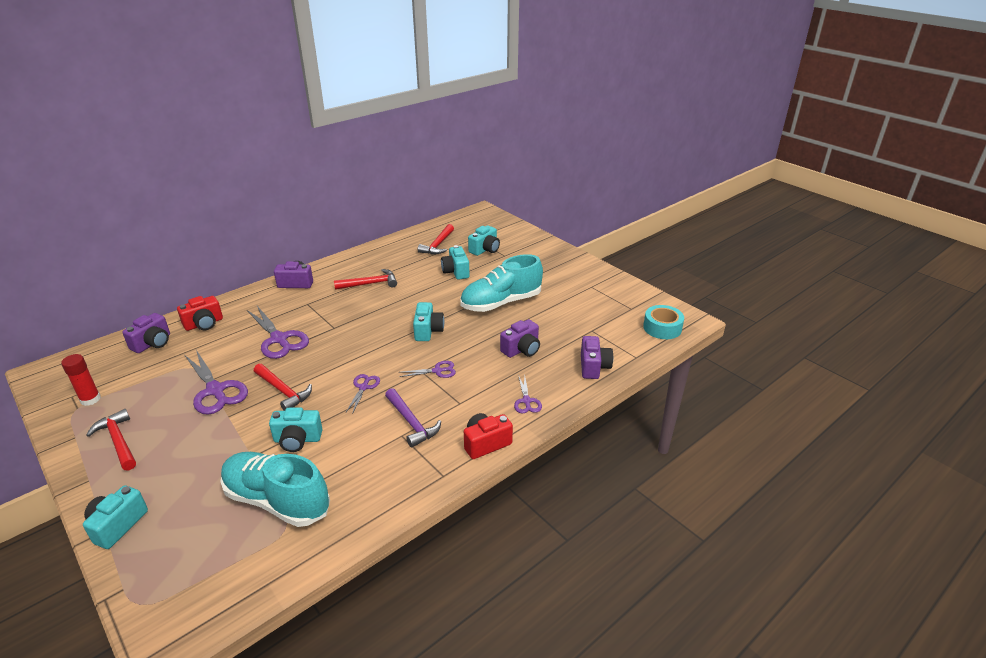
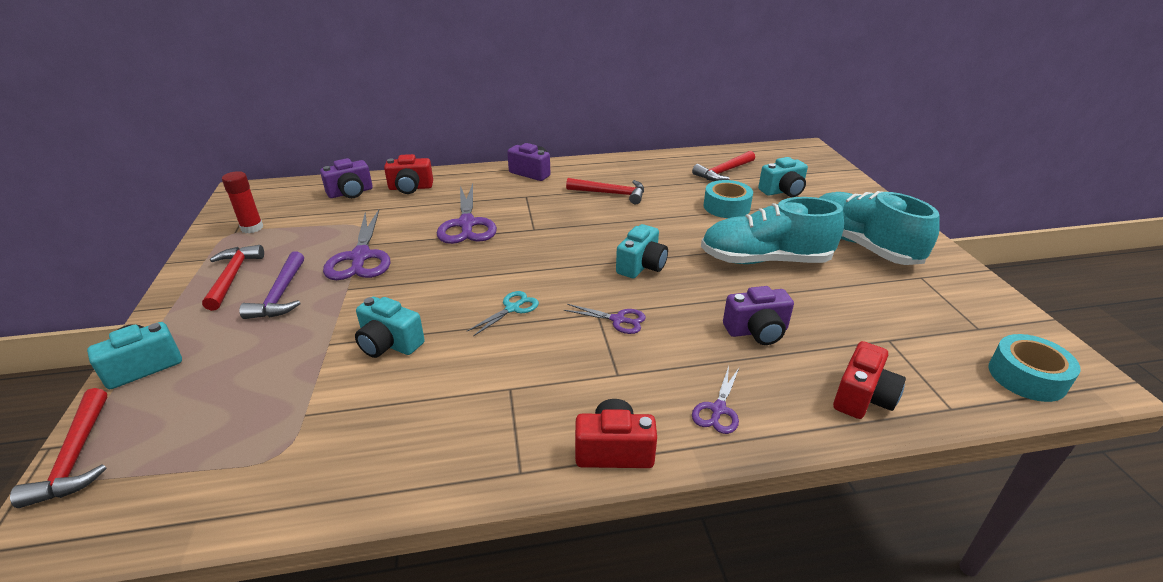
camera: 30 degrees right, 0 degrees up
turquoise shoe [220,452,330,527] -> turquoise shoe moved to [819,191,940,265]
red hammer [254,364,312,411] -> red hammer moved to [10,388,108,508]
purple scissors [346,374,380,414] -> turquoise scissors [467,291,539,336]
purple hammer [385,388,441,448] -> purple hammer moved to [239,251,304,319]
turquoise camera [441,245,470,280] -> turquoise tape [703,180,753,218]
purple camera [581,336,613,379] -> red camera [833,341,906,419]

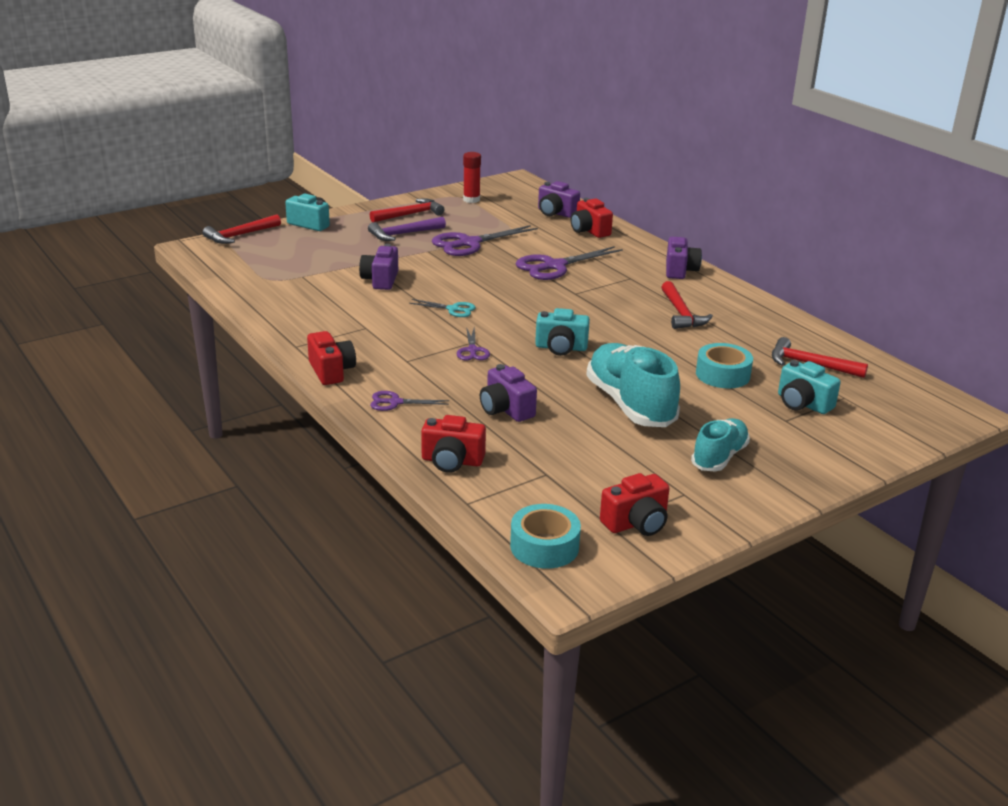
camera: 65 degrees right, 5 degrees down
turquoise camera [355,297,425,358] -> purple camera [359,244,398,290]
turquoise shoe [819,191,940,265] -> turquoise shoe [691,418,750,472], size x0.61
none -> red camera [600,473,670,536]

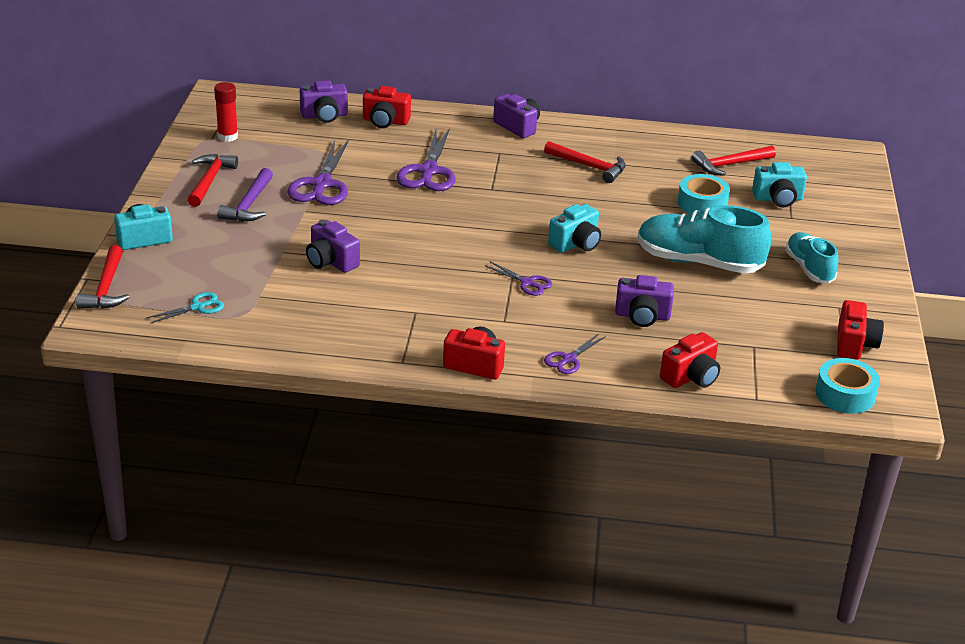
camera: 50 degrees left, 5 degrees up
turquoise scissors [409,299,476,317] -> turquoise scissors moved to [146,292,224,324]

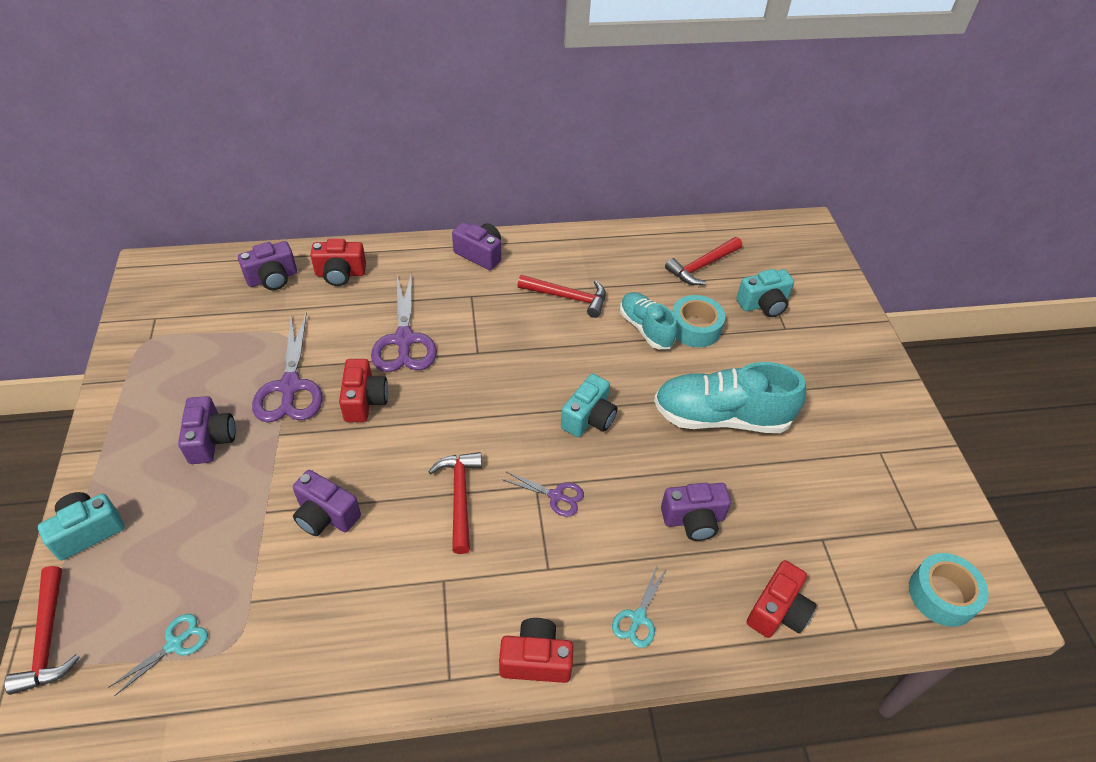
camera: 15 degrees left, 15 degrees up
red hammer [187,154,238,207] -> red hammer moved to [428,452,482,554]
red glue stick [214,82,238,142] -> none
purple hammer [217,168,273,222] -> purple camera [178,396,235,464]
purple scissors [544,333,606,374] -> turquoise scissors [612,566,667,648]
turquoise shoe [785,232,838,284] -> turquoise shoe moved to [620,292,677,349]
red camera [837,300,884,359] -> red camera moved to [339,359,388,422]

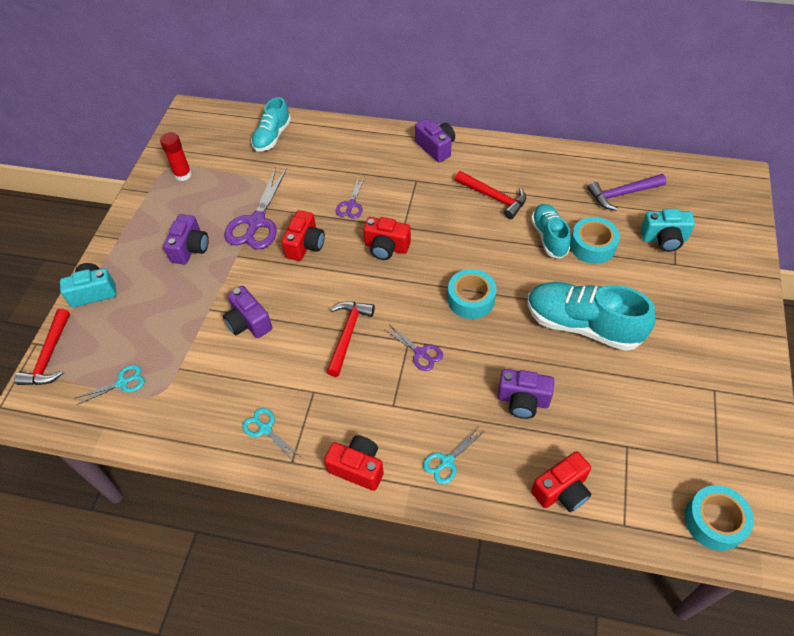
camera: 25 degrees right, 5 degrees up
purple camera [238,241,297,290] -> turquoise shoe [251,97,291,151]
red camera [310,239,366,286] -> red camera moved to [363,217,411,260]
purple scissors [371,272,437,372] -> purple scissors [336,176,365,219], size x0.53
turquoise camera [561,374,617,437] -> turquoise tape [448,269,497,319]
red hammer [665,237,742,285] -> purple hammer [587,174,666,211]
none -> red glue stick [160,132,192,181]
none -> turquoise scissors [242,408,301,461]

